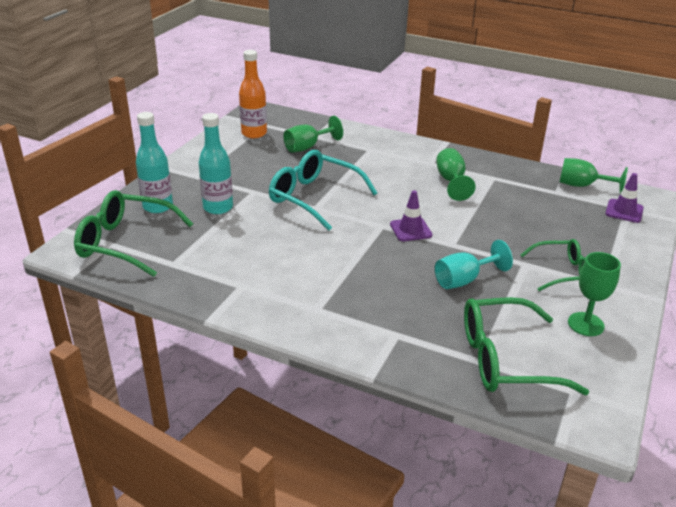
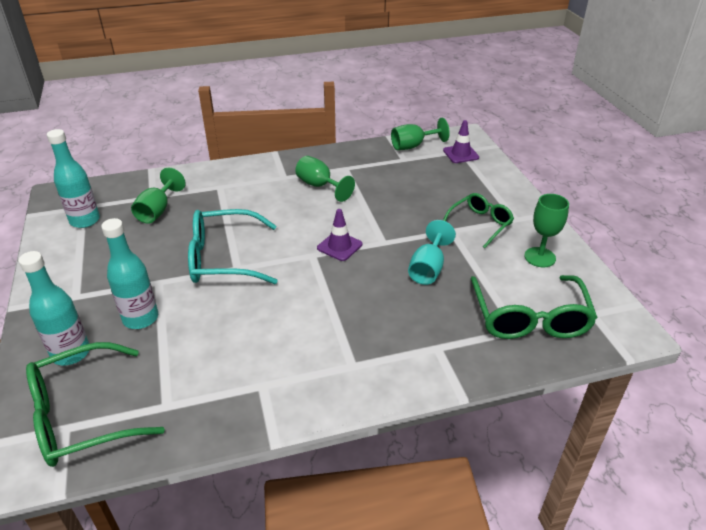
camera: 40 degrees left, 5 degrees up
orange bottle [239,50,267,138] -> turquoise bottle [47,129,100,228]
green glasses [464,297,589,395] -> green glasses turned 45 degrees counterclockwise [470,275,598,339]

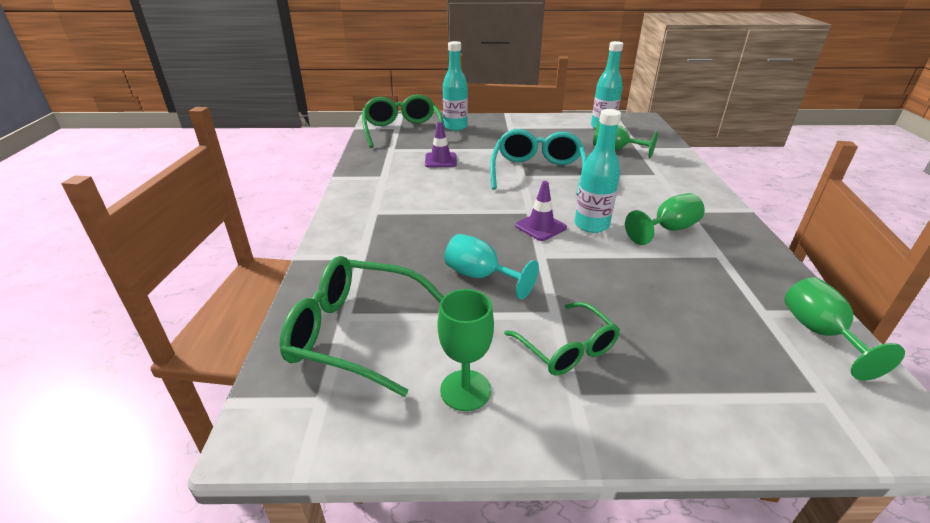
camera: 105 degrees right, 5 degrees down
turquoise bottle [101,218,158,329] -> turquoise bottle moved to [575,109,621,233]
purple traffic cone [443,120,479,163] -> purple traffic cone moved to [425,121,457,168]

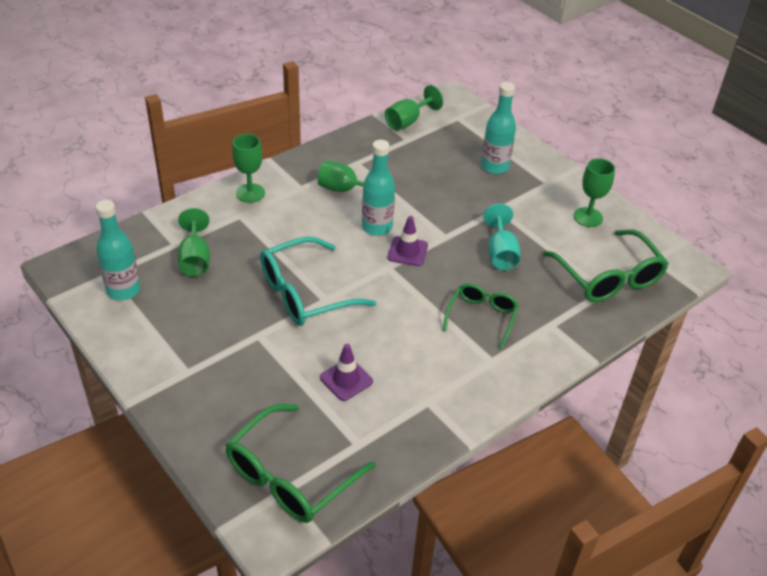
camera: 130 degrees left, 10 degrees up
turquoise bottle [443,41,468,131] -> turquoise bottle moved to [481,82,516,174]
green glasses [504,302,620,376] -> green glasses moved to [443,283,519,349]
none -> green goblet [232,134,265,203]

